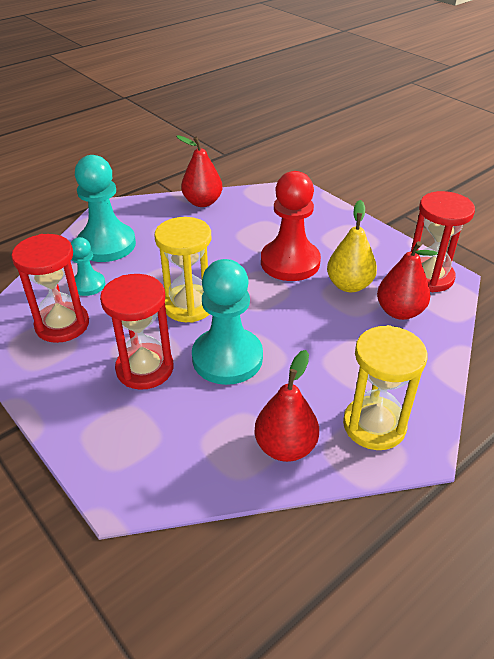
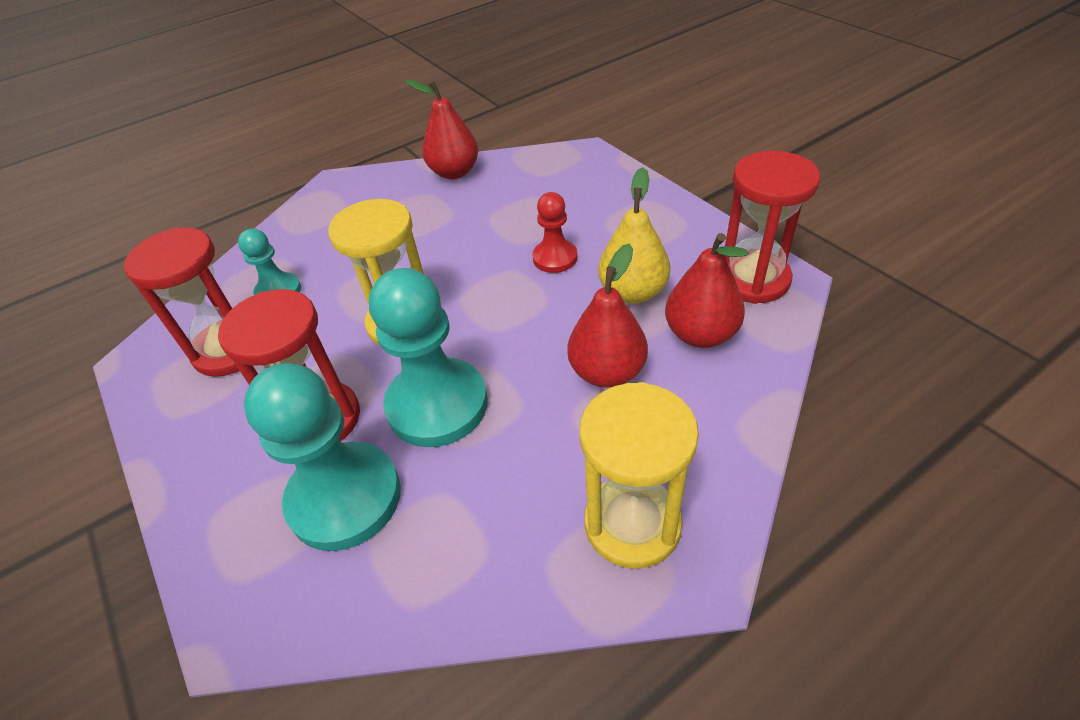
camera: 10 degrees right, 5 degrees up
turquoise pawn [75,155,136,262] -> turquoise pawn moved to [244,363,401,551]
red pear [254,350,319,462] -> red pear moved to [567,244,648,388]
red pawn [261,171,321,281] -> red pawn [532,192,578,273], size x0.54

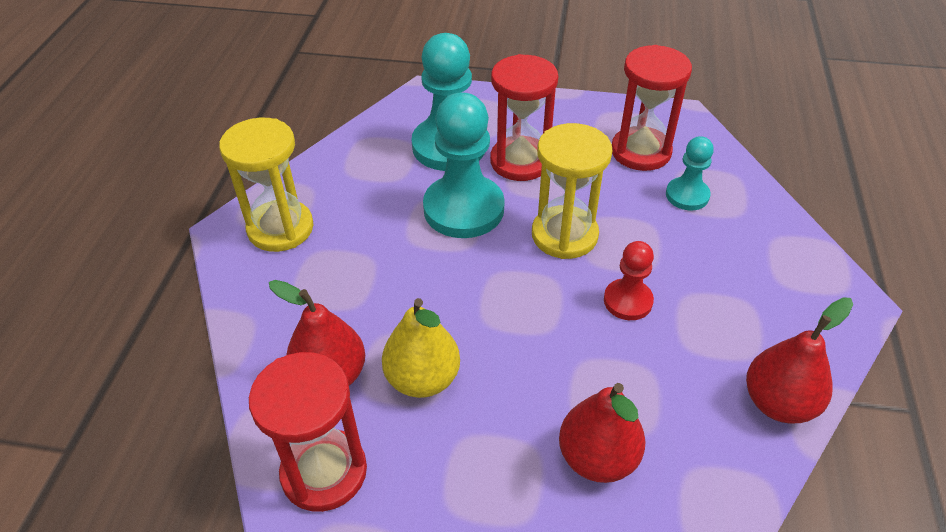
camera: 130 degrees right, 0 degrees up
red pawn [532,192,578,273] -> red pawn moved to [604,241,654,320]
red pear [567,244,648,388] -> red pear moved to [559,383,645,483]

